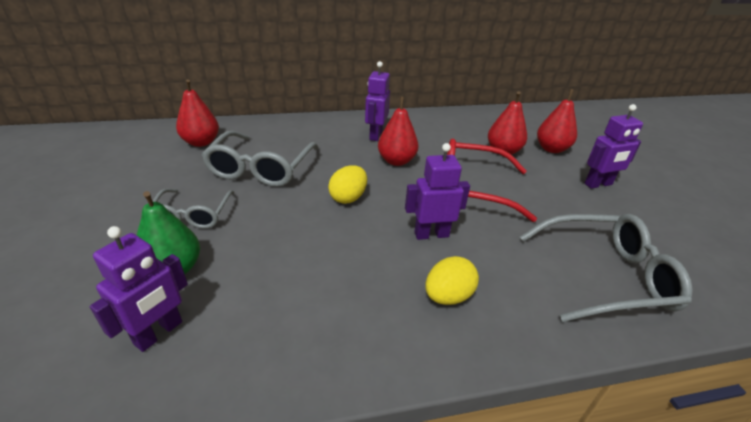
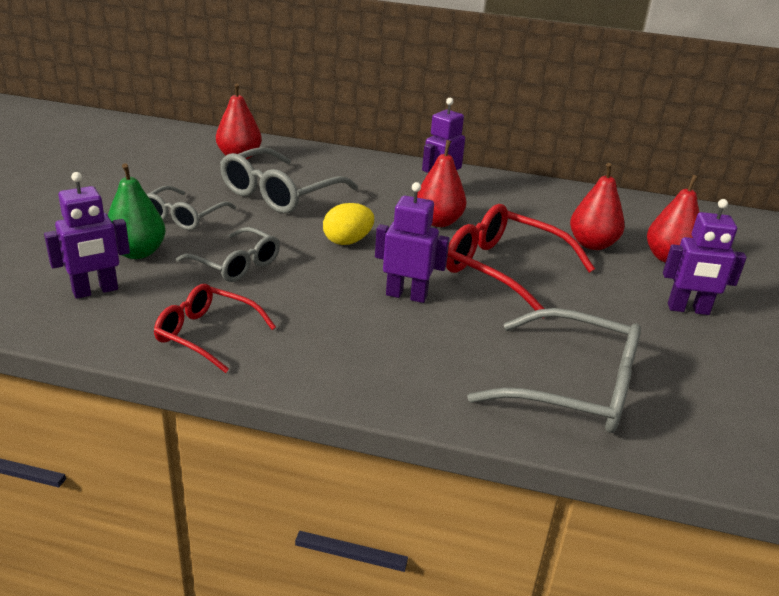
camera: 25 degrees right, 5 degrees down
yellow egg [426,256,479,305] -> none
none -> red glasses [154,284,276,373]
none -> grey glasses [176,227,280,282]

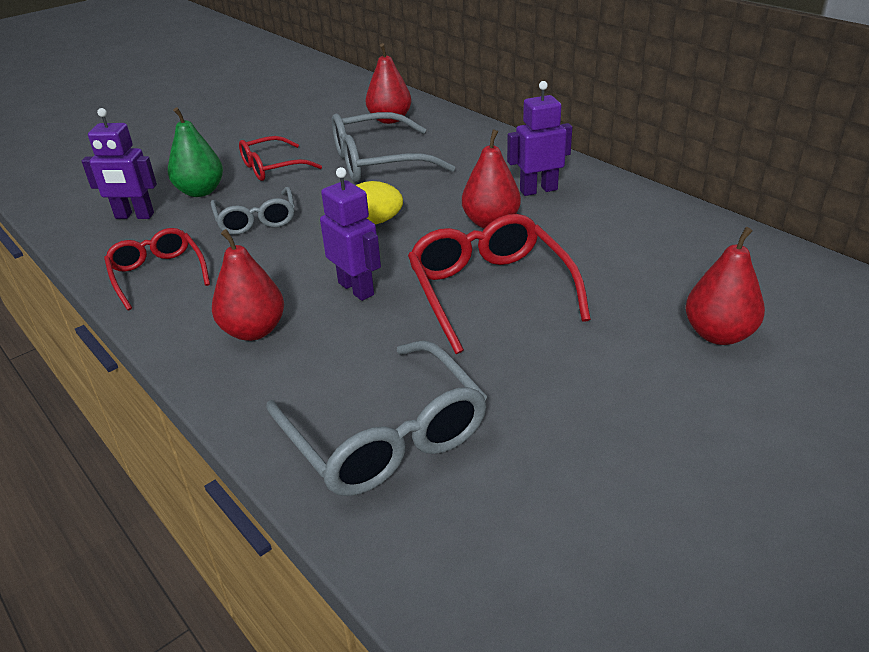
camera: 40 degrees right, 5 degrees up
grey glasses [147,186,236,230] -> red glasses [239,136,322,181]
red pear [570,163,625,250] -> red pear moved to [212,229,284,341]
purple robot [663,199,747,315] -> none

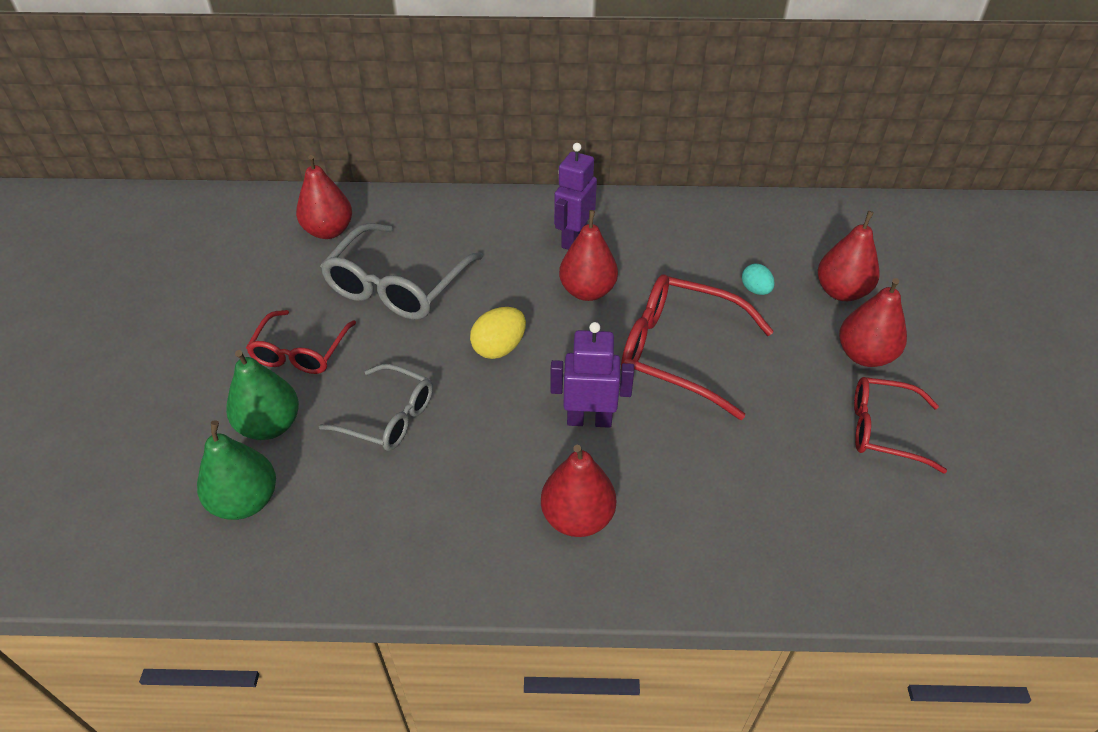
camera: 50 degrees left, 10 degrees up
purple robot [82,108,157,219] -> green pear [197,420,276,520]
red glasses [104,228,210,310] -> red glasses moved to [854,377,947,473]
grey glasses [266,340,487,496] -> none
none -> turquoise egg [742,264,775,295]
none -> red pear [839,278,907,367]

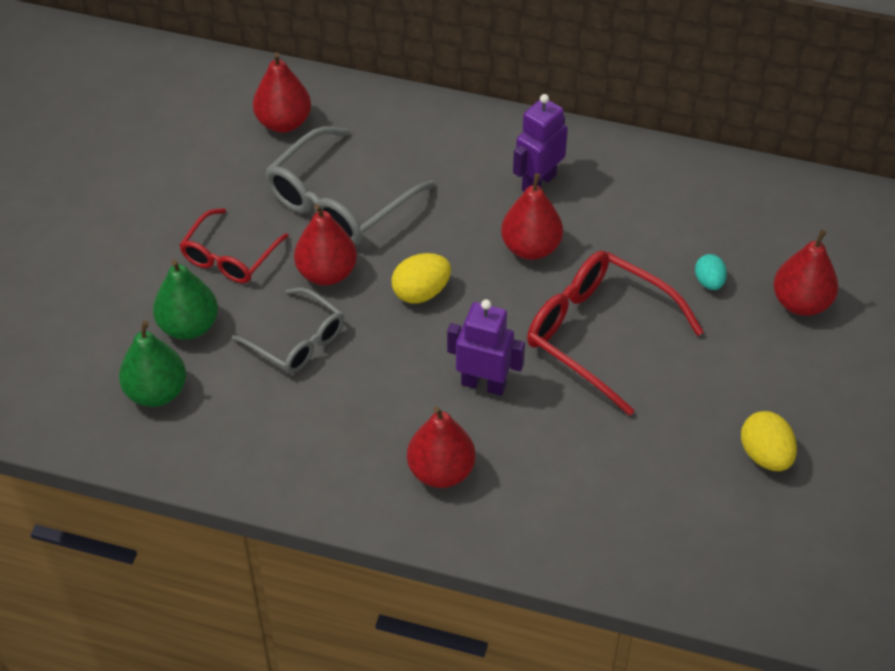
camera: 15 degrees right, 5 degrees up
red pear [839,278,907,367] -> red pear moved to [294,204,357,285]
red glasses [854,377,947,473] -> yellow egg [741,411,797,471]

